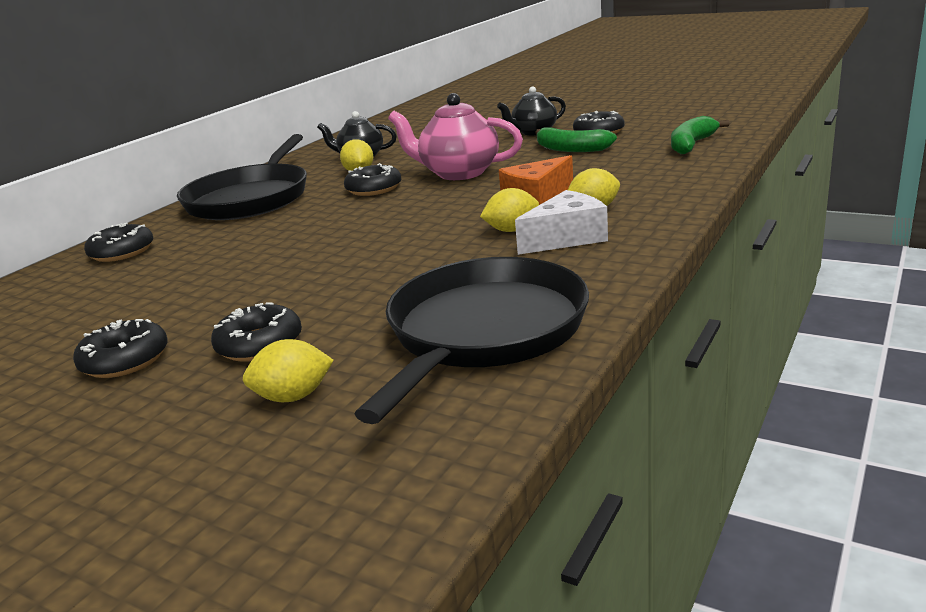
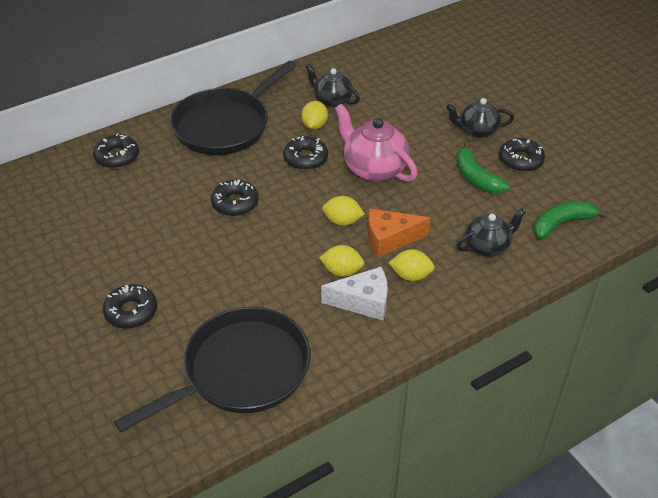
camera: 25 degrees right, 20 degrees up
black donut [73,319,167,378] -> black donut moved to [211,180,259,216]
yellow lemon [243,339,334,402] -> yellow lemon moved to [322,196,365,226]
none -> black teapot [456,208,526,257]

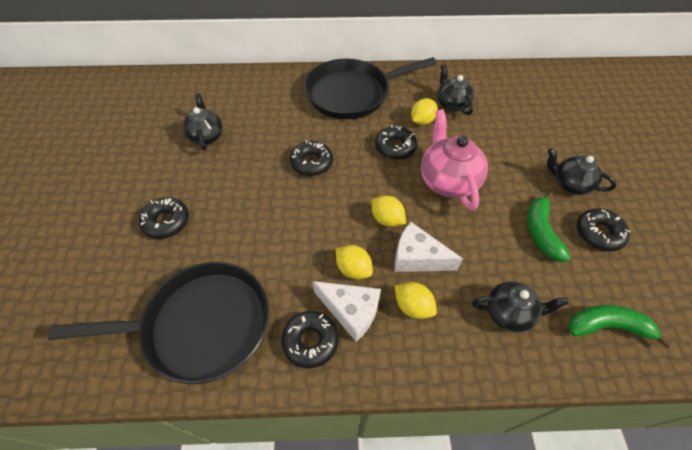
camera: 30 degrees right, 10 degrees up
black donut [93,133,139,169] -> black donut moved to [281,311,339,368]
orange cheese [368,209,430,258] -> white cheese [394,222,463,272]
none -> black teapot [183,93,223,151]

